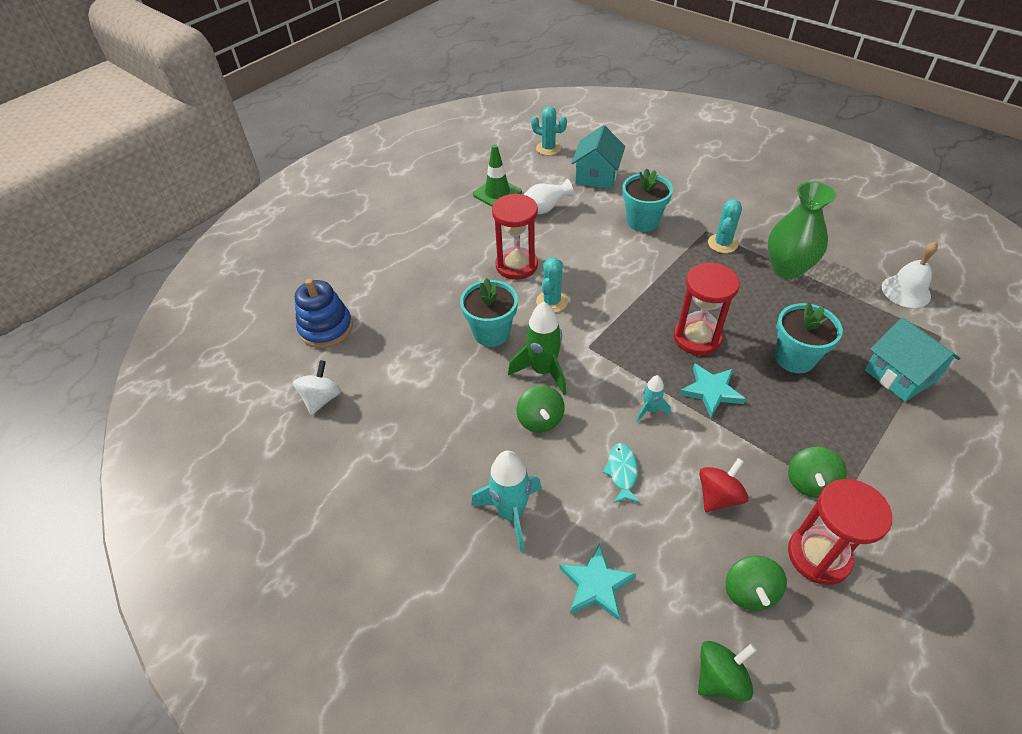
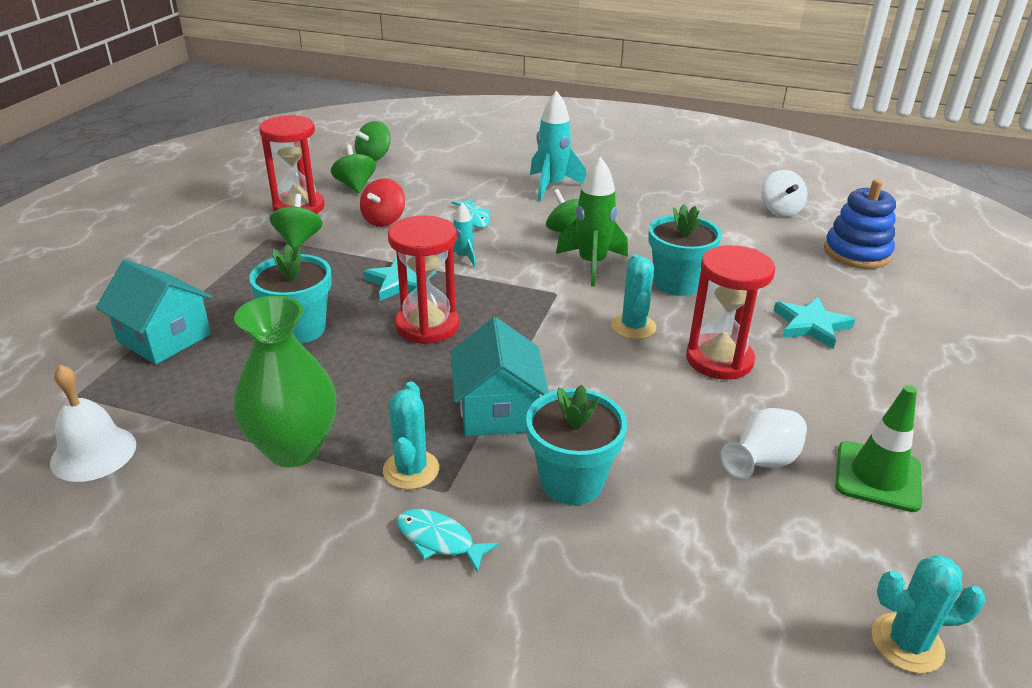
camera: 155 degrees right, 15 degrees down
turquoise star [559,543,636,620] -> turquoise star moved to [774,297,856,349]
turquoise house [571,125,625,189] -> turquoise house moved to [451,317,549,436]
none -> turquoise fish [396,509,499,573]

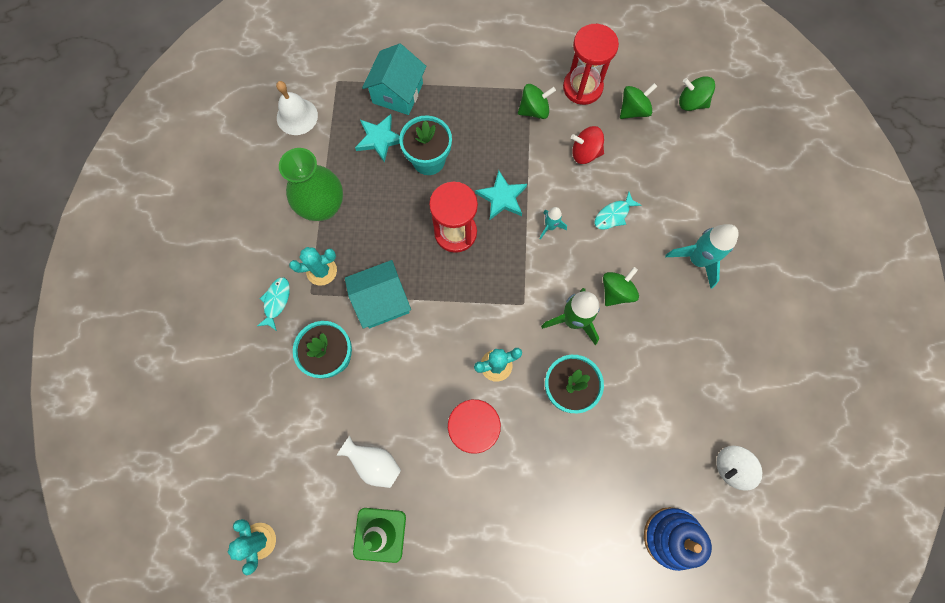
camera: 75 degrees right, 40 degrees up
turquoise star [774,297,856,349] -> turquoise star moved to [355,114,400,163]

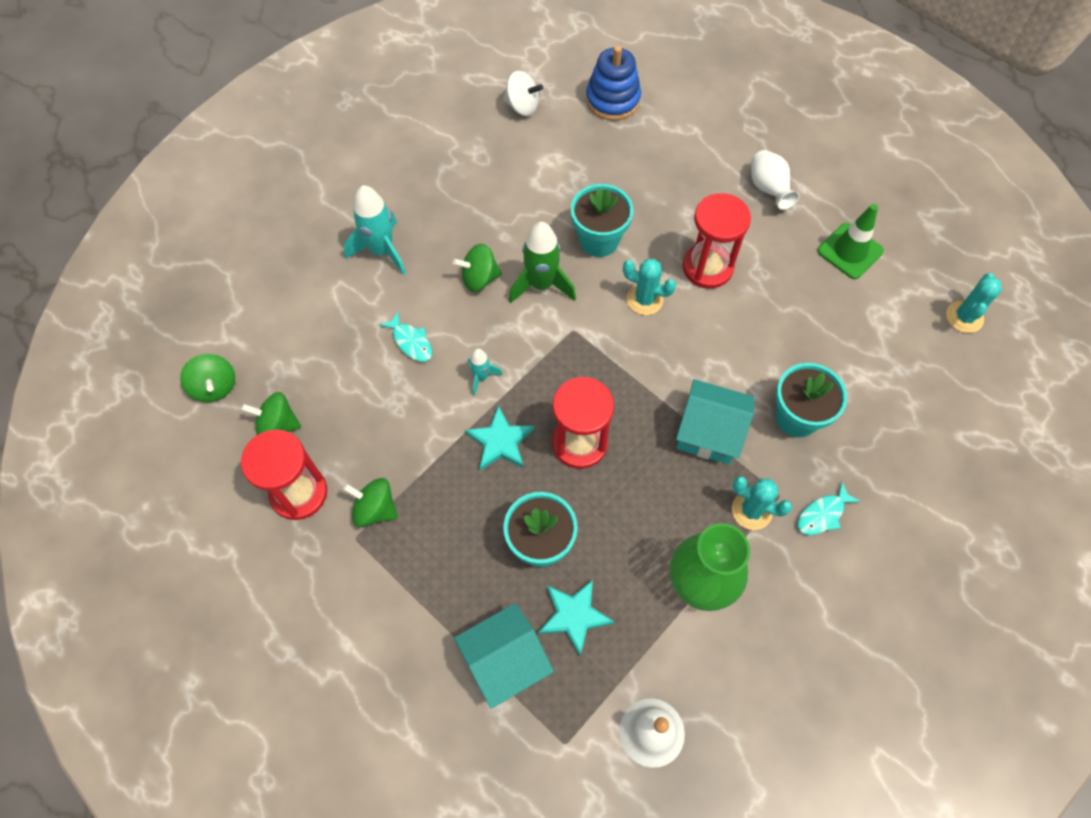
camera: 140 degrees left, 10 degrees down
white vase [337,436,401,488] -> white vase moved to [751,150,800,210]
red spinning top [571,126,604,164] -> none
turquoise fish [594,192,642,230] -> turquoise fish turned 45 degrees clockwise [379,311,432,362]

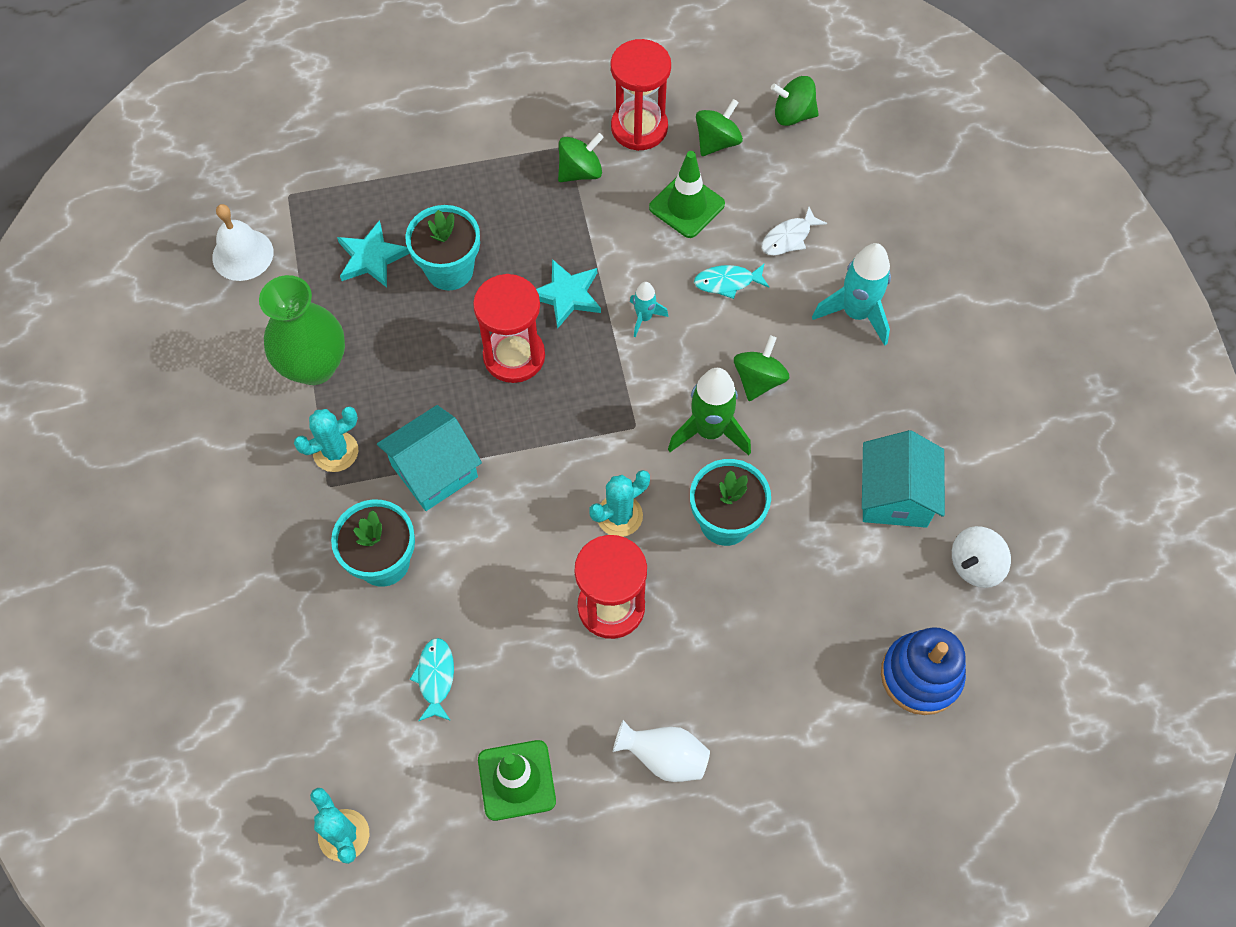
camera: 125 degrees right, 0 degrees up
turquoise house [454,603,554,709] -> turquoise house moved to [862,430,945,528]
turquoise fish [797,482,861,535] -> turquoise fish moved to [410,638,454,721]
none -> green traffic cone [649,151,725,238]
none -> white fish [762,207,827,256]

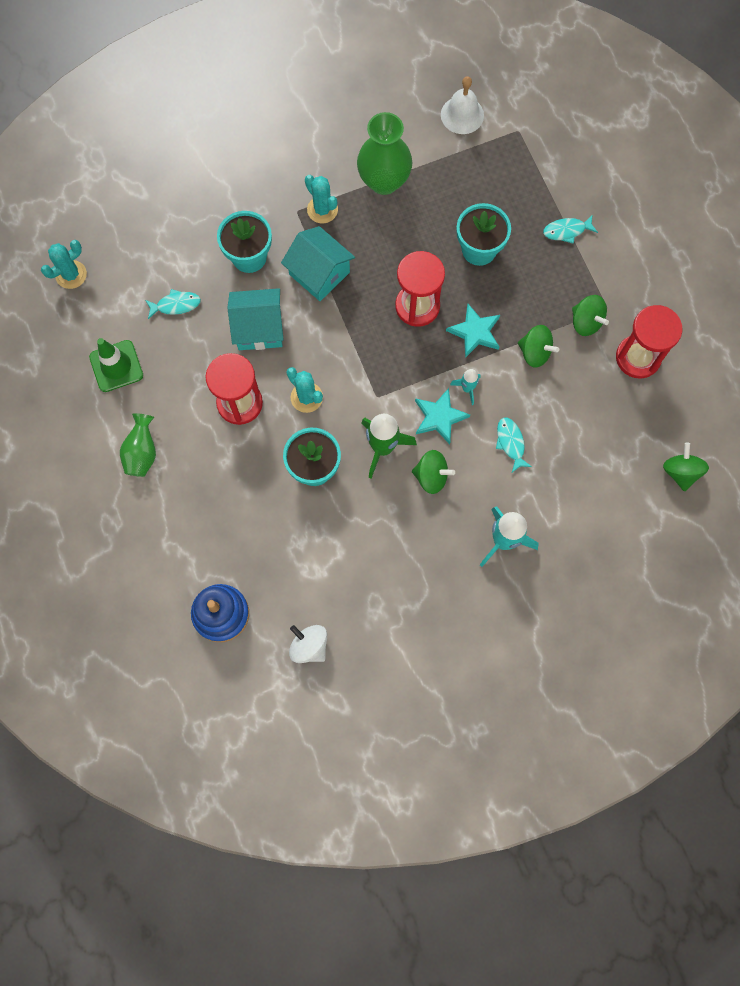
camera: 80 degrees right, 10 degrees up
turquoise star [337,220,410,287] -> turquoise star moved to [415,388,470,444]
white vase [613,720,710,782] -> green vase [120,413,156,477]
green traffic cone [649,151,725,238] -> none
green spinning top [696,99,743,156] -> green spinning top moved to [518,325,559,368]
white fish [762,207,827,256] -> none
turquoise house [862,430,945,528] -> turquoise house moved to [227,288,284,350]
none -> turquoise fish [543,214,598,243]

